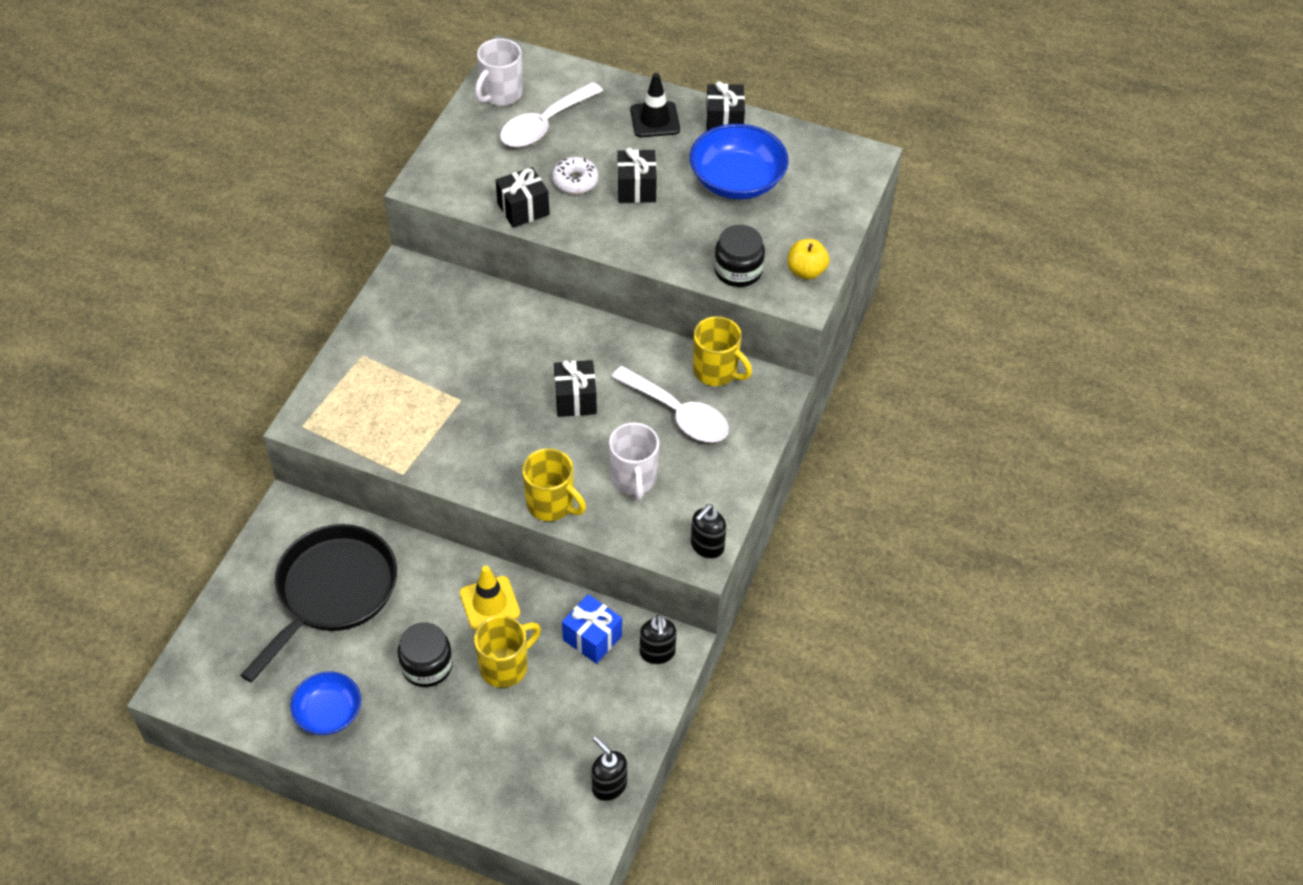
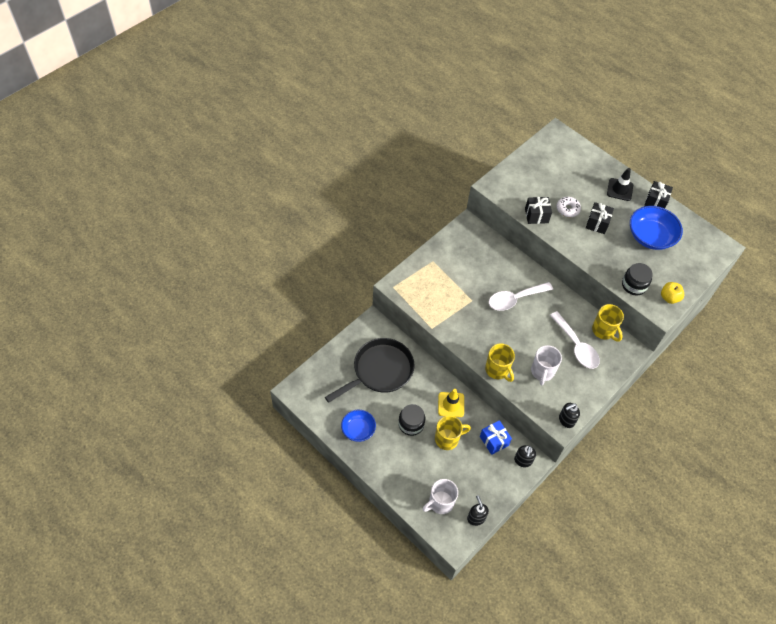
camera: 20 degrees right, 5 degrees up
white mug [475,38,523,106] -> white mug moved to [423,479,458,514]
white spoon [500,82,603,147] -> white spoon moved to [489,282,553,311]
black gift [554,360,597,417] -> none

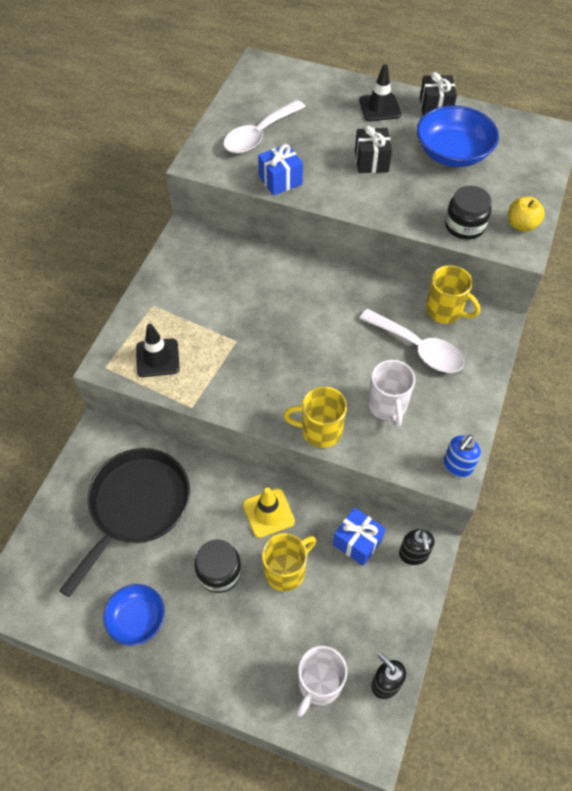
camera: 20 degrees left, 0 degrees up
yellow mug [485,343,515,382] -> yellow mug turned 150 degrees clockwise [283,387,347,448]
white spoon [489,282,553,311] -> white spoon moved to [223,100,306,154]
black gift [525,197,552,224] -> blue gift [258,144,303,196]
white donut [556,197,581,217] -> none
black soap dispenser [559,403,580,428] -> blue soap dispenser [444,434,481,477]
none -> black traffic cone [136,324,180,377]

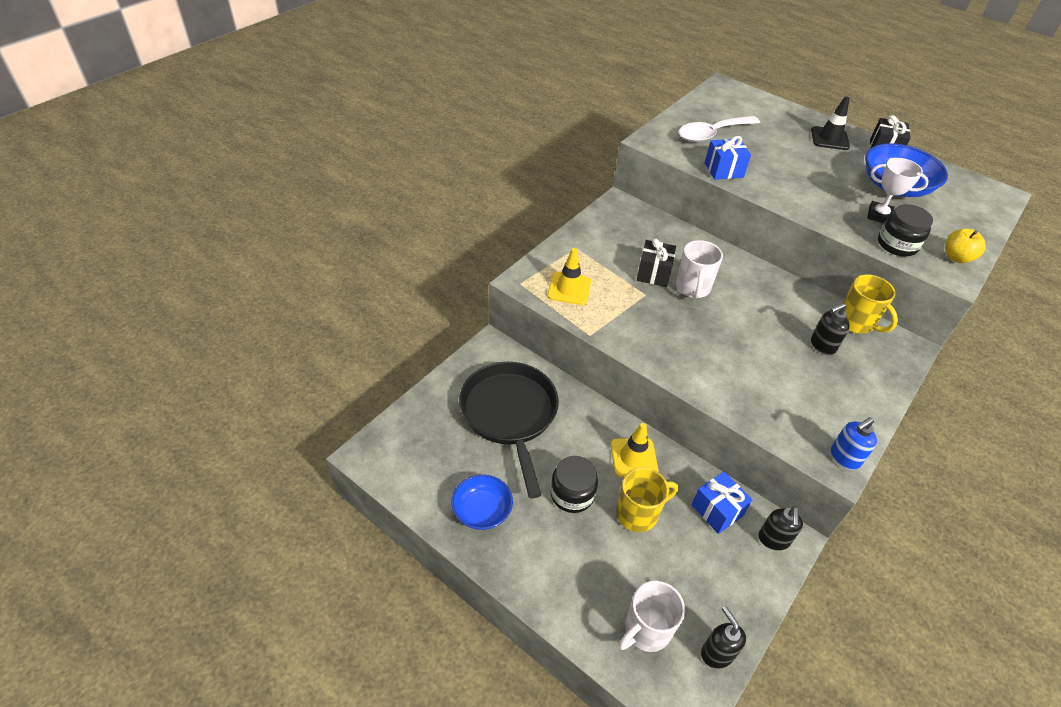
camera: 15 degrees right, 10 degrees down
black pan [59,448,190,597] -> black pan turned 60 degrees counterclockwise [459,362,559,498]
black traffic cone [136,324,180,377] -> yellow traffic cone [547,248,591,305]
yellow mug [283,387,347,448] -> none
black gift [355,126,392,173] -> black gift moved to [637,239,676,287]
white spoon [359,309,464,373] -> black soap dispenser [811,303,850,355]
white mug [368,360,415,427] -> white mug moved to [676,240,723,299]
none -> white trophy [867,158,929,223]

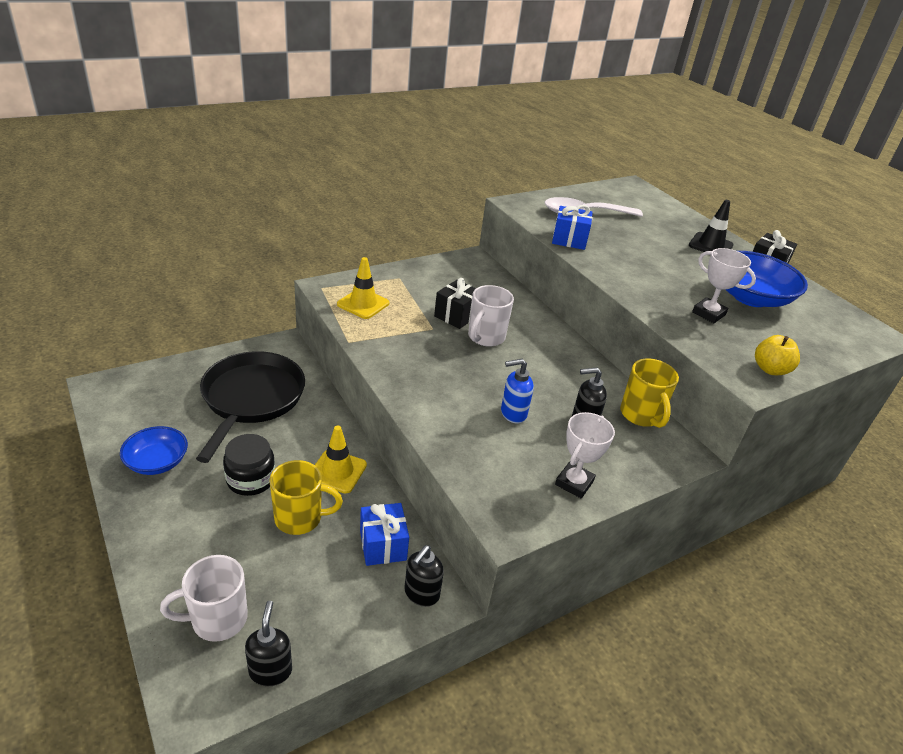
camera: 20 degrees right, 10 degrees down
blue soap dispenser [831,417,877,470] -> blue soap dispenser moved to [501,359,534,423]
black jar [878,204,933,257] -> none
none -> white trophy [555,412,615,499]

